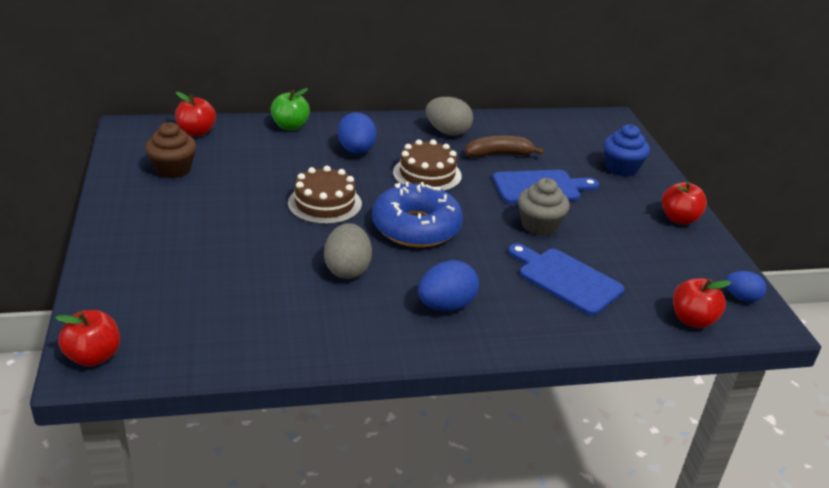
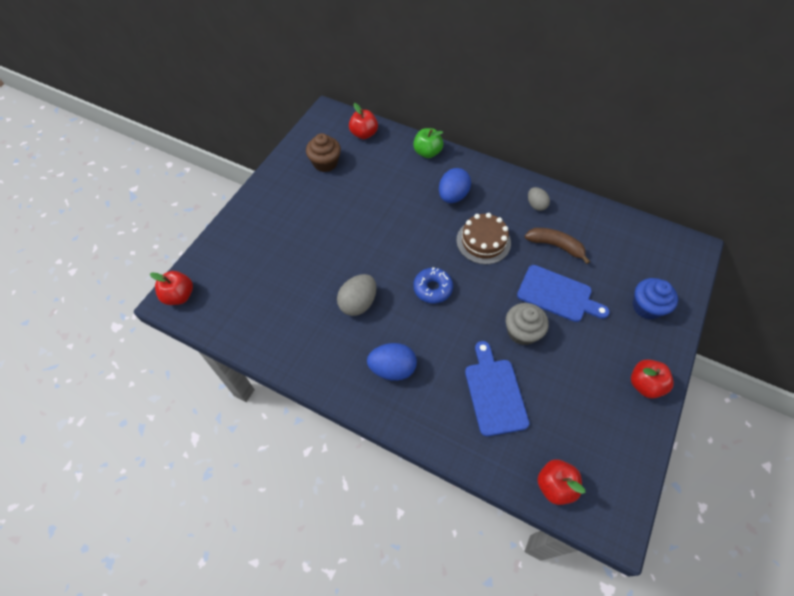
camera: 40 degrees right, 25 degrees up
brown cake [288,166,362,224] -> none
blue donut [372,182,463,247] -> blue donut [413,267,453,304], size x0.57
grey egg [426,97,473,136] -> grey egg [528,187,550,211], size x0.63
blue egg [725,271,766,302] -> none

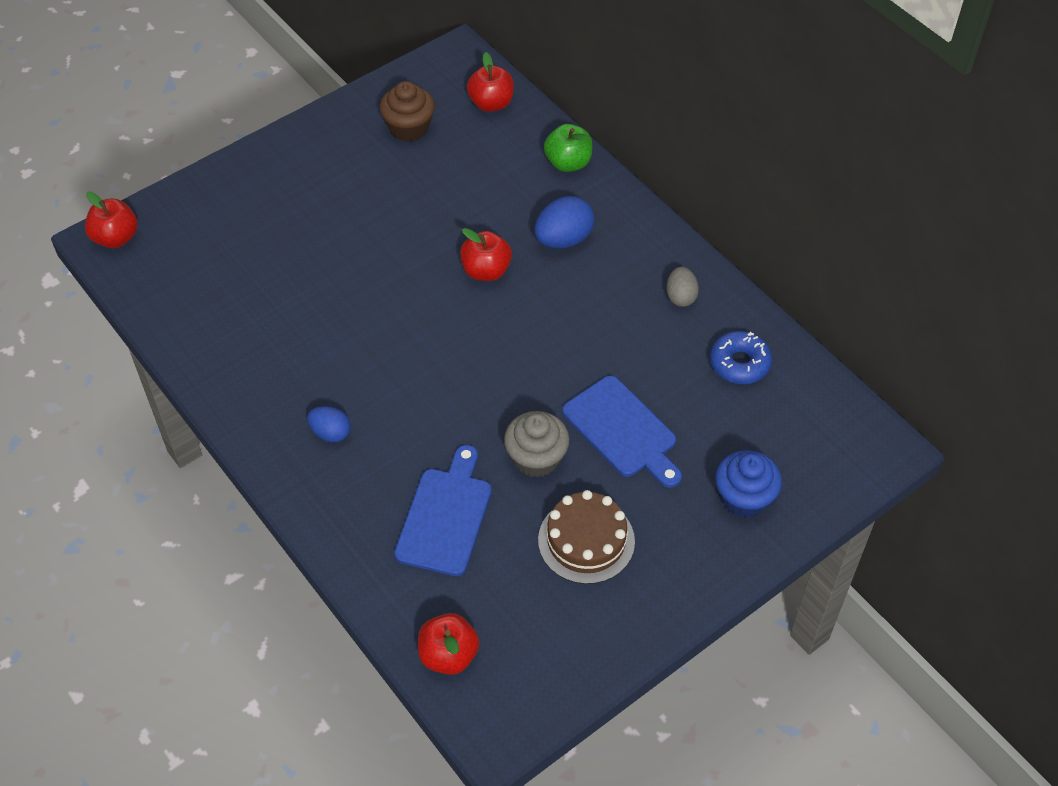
camera: 25 degrees right, 5 degrees down
grey egg [337,274,377,316] -> none
blue egg [367,343,417,381] -> blue egg [307,406,351,442], size x0.63
blue donut [413,267,453,304] -> blue donut moved to [710,331,772,384]
brown cake [456,213,511,265] -> brown cake moved to [538,490,635,584]
brown banana [525,228,590,264] -> none
red apple [631,359,674,399] -> red apple moved to [460,228,512,281]

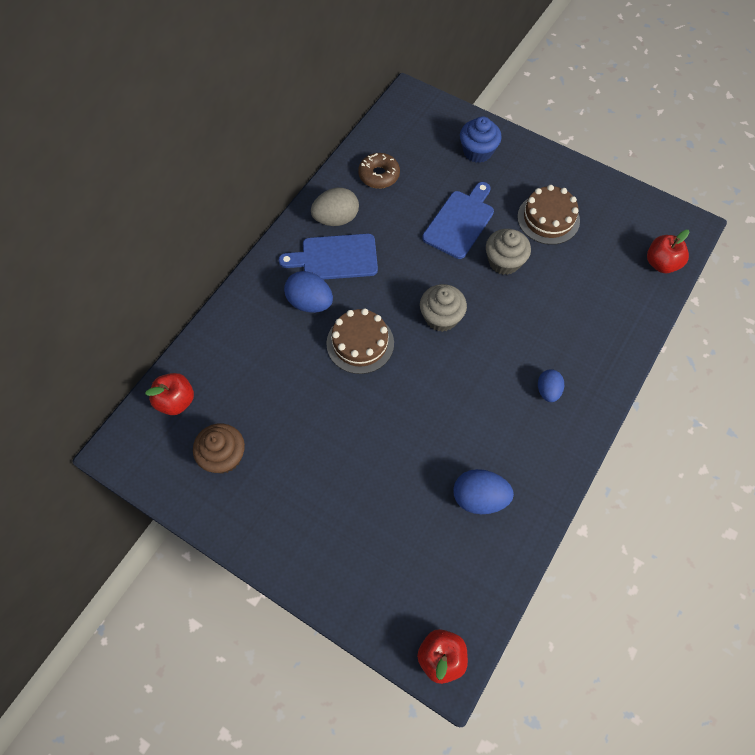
camera: 110 degrees left, 10 degrees up
blue cutting board [394,445,492,576] -> blue cutting board moved to [279,234,378,280]
red apple [460,228,512,281] -> brown cake [326,308,394,374]
green apple [544,124,593,172] -> none
grey egg [666,267,699,307] -> grey egg [311,188,359,226], size x1.58
blue donut [710,331,772,384] -> brown donut [358,153,400,189]
none -> grey cupcake [420,284,467,332]
none -> blue egg [453,469,514,514]

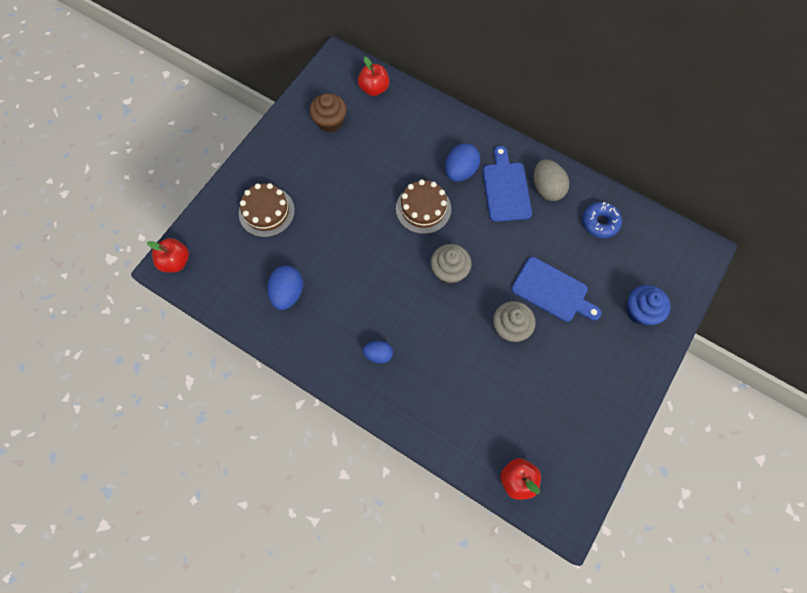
camera: 90 degrees right, 5 degrees up
brown donut [358,153,400,189] -> blue donut [582,202,622,238]
brown cake [517,185,580,245] -> brown cake moved to [239,183,295,237]

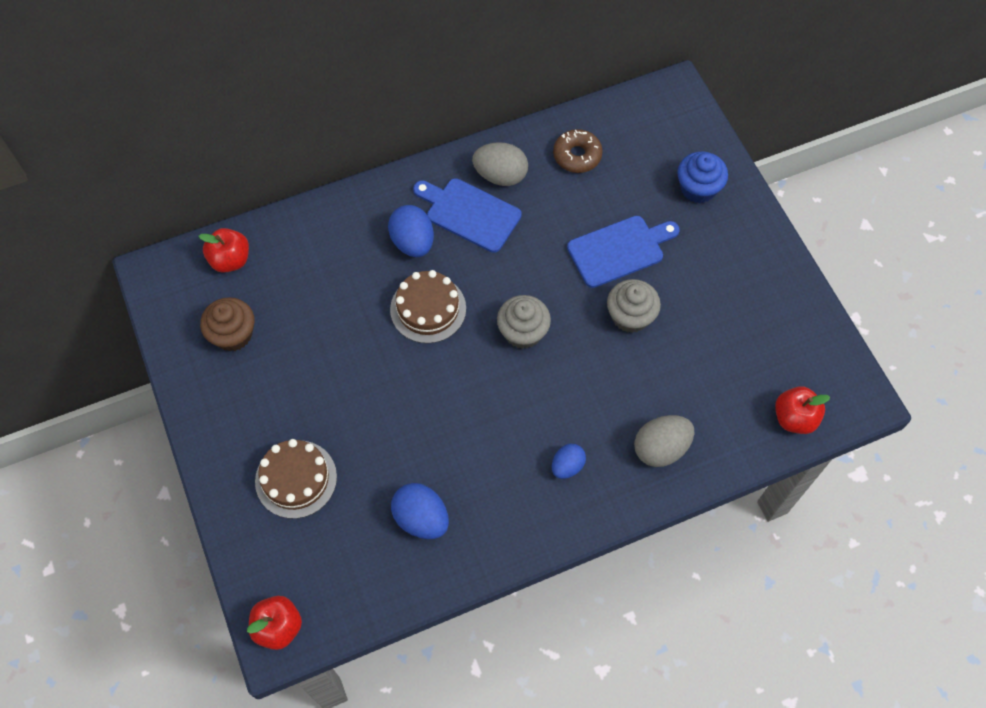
camera: 55 degrees left, 5 degrees down
blue donut [582,202,622,238] -> brown donut [553,129,603,173]
none -> grey egg [634,415,694,467]

